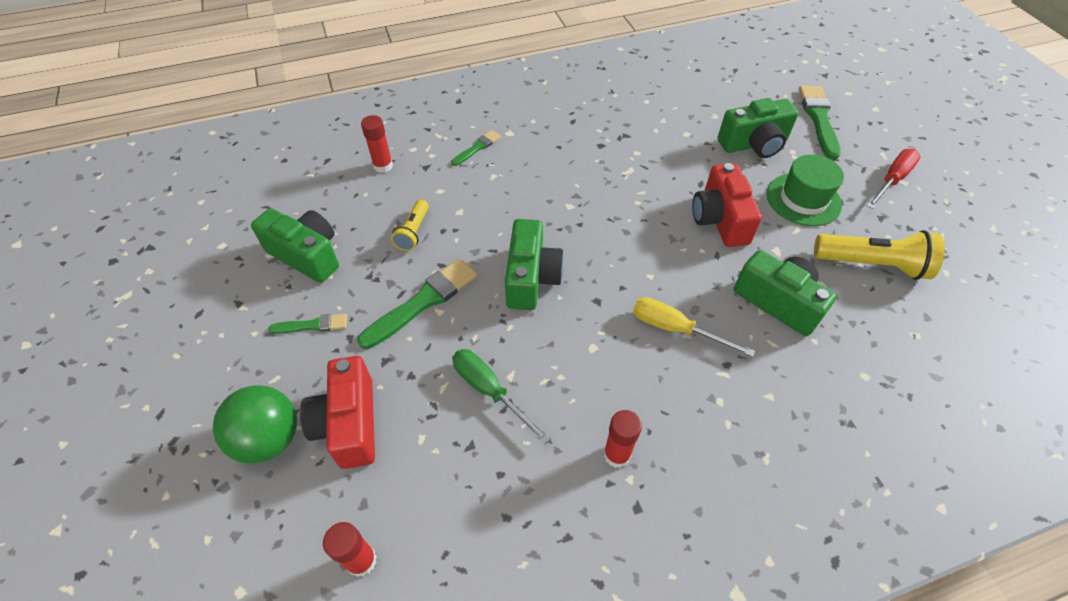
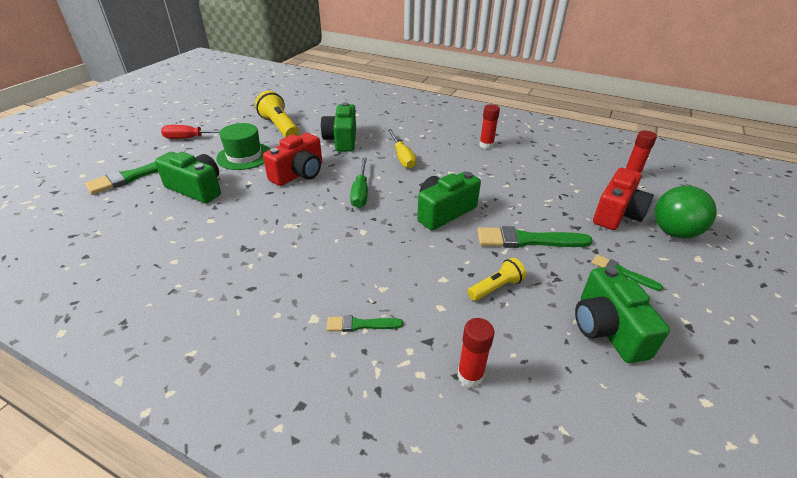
camera: 135 degrees left, 15 degrees down
green screwdriver [452,349,551,444] -> green screwdriver moved to [350,158,368,208]

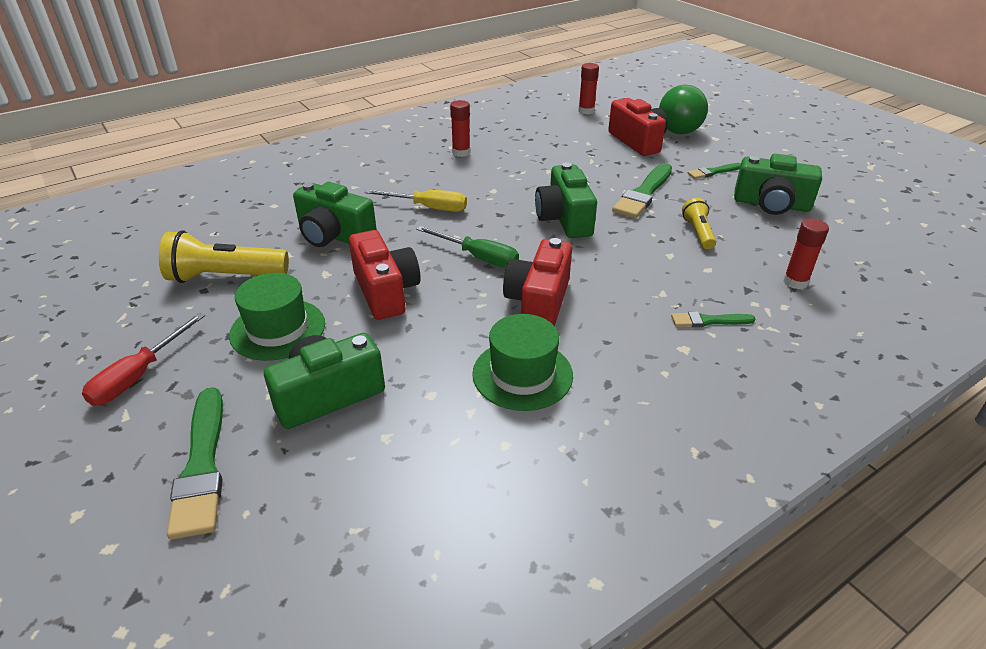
camera: 60 degrees left, 0 degrees up
green brush [326,315,403,332] -> green brush turned 60 degrees clockwise [671,311,755,327]
none -> green hat [472,314,573,411]
none -> red camera [503,238,572,326]

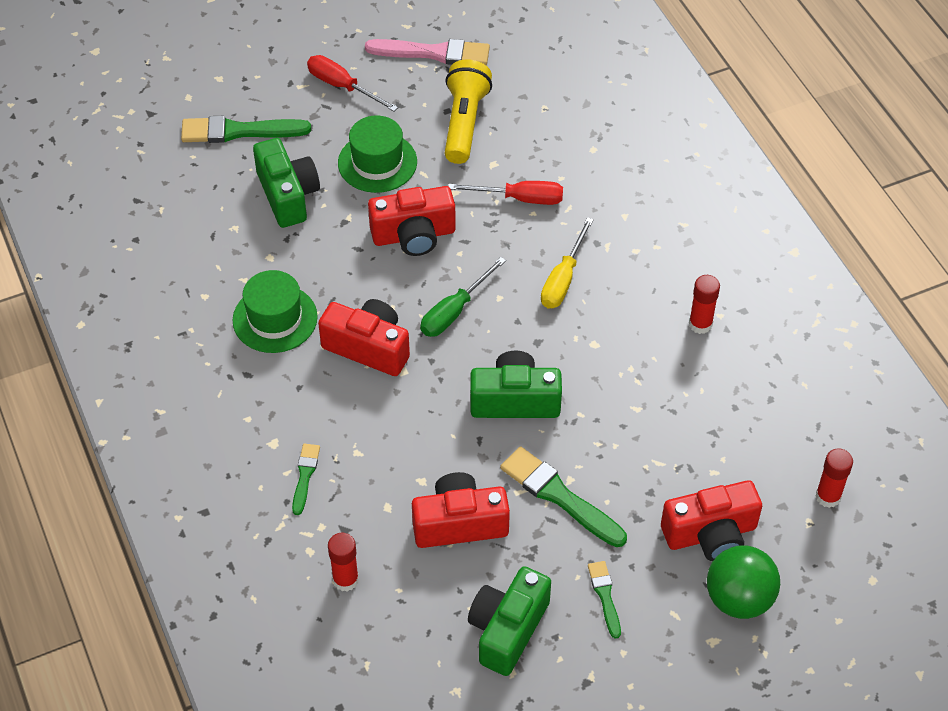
camera: 100 degrees right, 15 degrees up
green camera [293,182,377,247] -> red screwdriver [448,181,563,205]
yellow flashlight [682,198,716,249] -> red camera [412,472,510,548]
none -> pink brush [365,39,490,65]

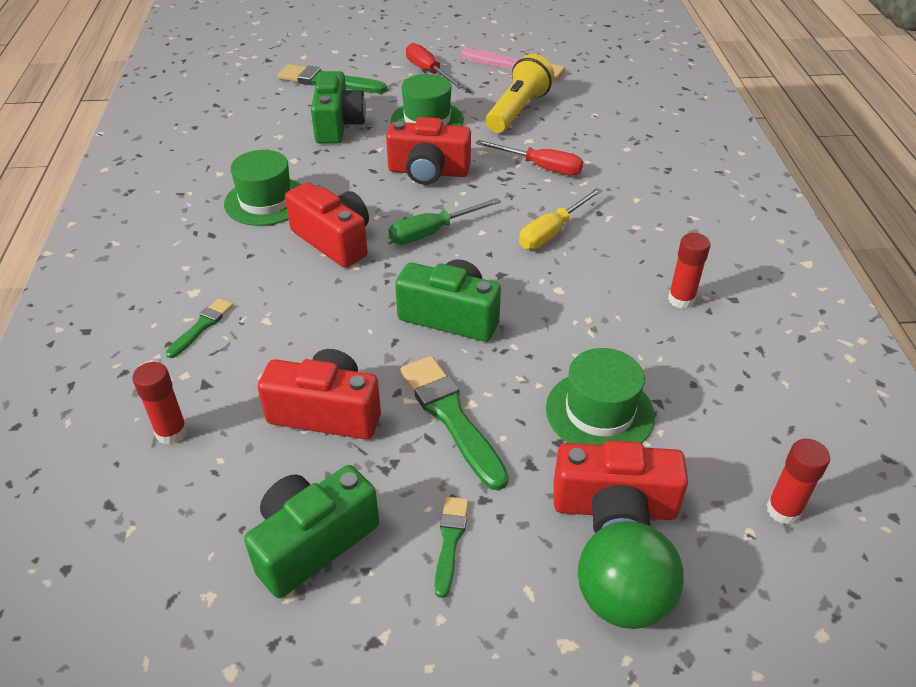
camera: 20 degrees right, 10 degrees down
none -> green hat [546,348,655,445]

